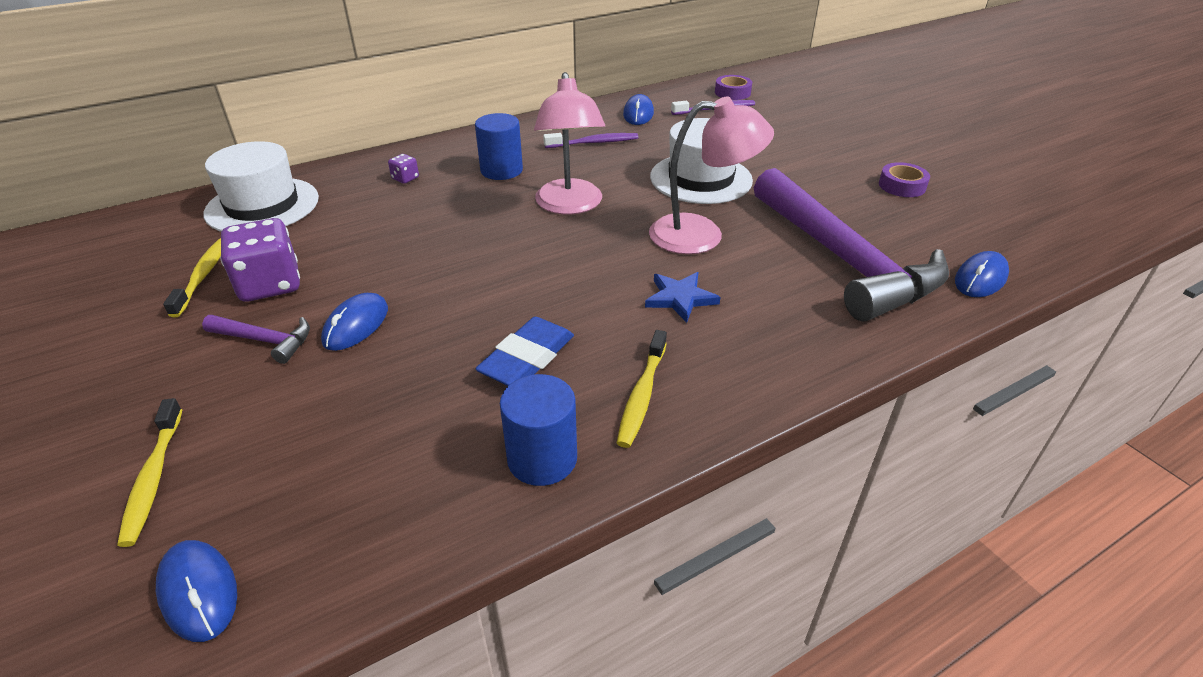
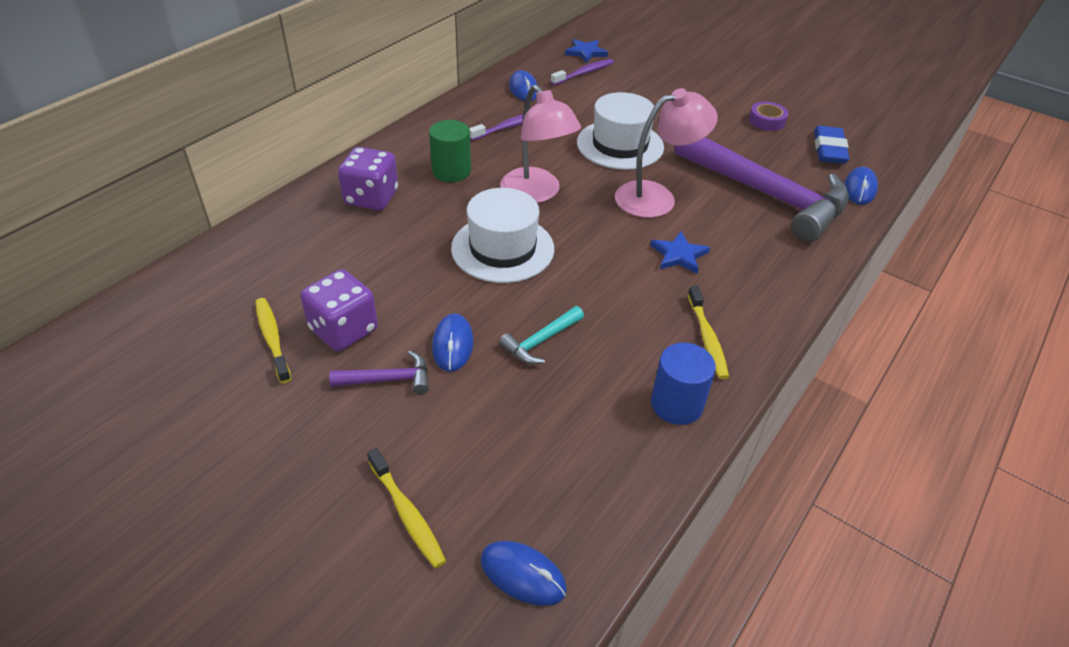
camera: 25 degrees left, 5 degrees up
white hat [203,141,319,232] -> white hat moved to [451,188,554,283]
purple dice [388,154,419,184] -> purple dice [338,147,398,210], size x2.22
blue cylinder [475,113,523,180] -> green cylinder [429,120,471,182]
blue eraser [475,317,574,386] -> blue eraser moved to [814,126,850,164]
purple tape [715,75,752,100] -> blue star [565,39,608,63]
none -> turquoise hammer [499,306,584,364]

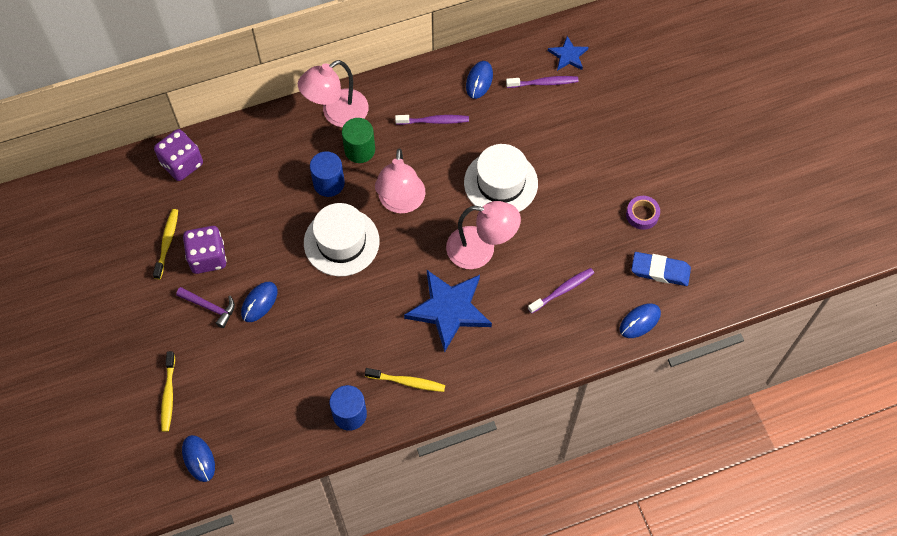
camera: 35 degrees right, 20 degrees up
purple dice [338,147,398,210] -> purple dice moved to [154,129,203,181]
turquoise hammer [499,306,584,364] -> none
blue star [650,231,710,274] -> blue star [404,270,492,353], size x1.95
purple hammer [675,137,849,242] -> purple toothbrush [528,268,594,314]
yellow toothbrush [688,286,729,379] -> yellow toothbrush turned 105 degrees counterclockwise [365,368,445,392]
blue eraser [814,126,850,164] -> blue eraser turned 60 degrees clockwise [631,252,691,286]
none -> pink lamp [298,60,369,127]
none -> blue cylinder [310,151,345,197]

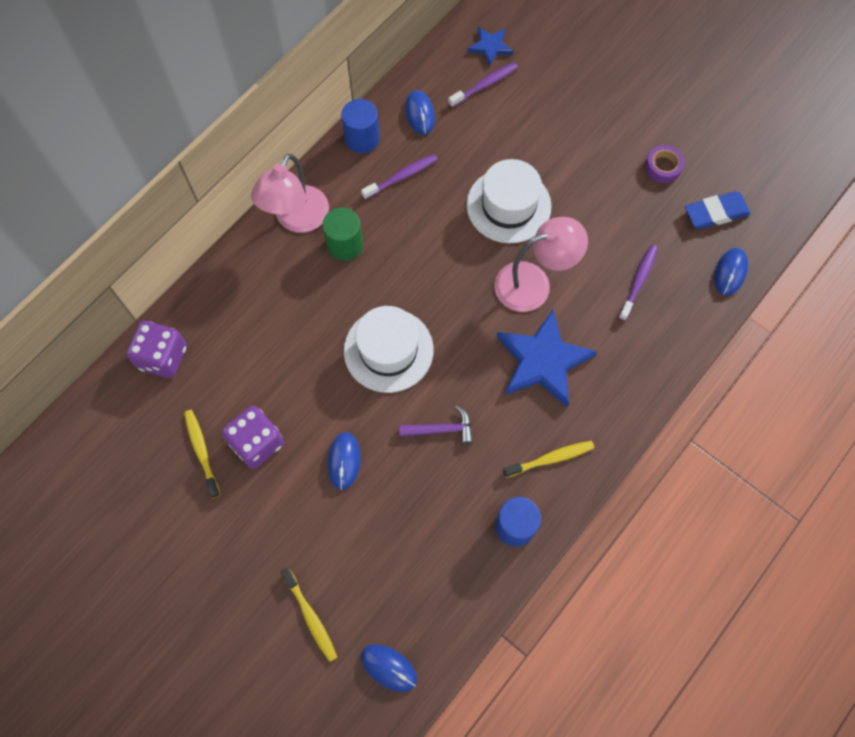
camera: 30 degrees left, 5 degrees up
purple hammer [176,287,235,328] -> purple hammer moved to [399,406,473,444]
blue cylinder [310,151,345,197] -> blue cylinder moved to [341,99,380,153]
pink lamp [375,148,426,214] -> none

